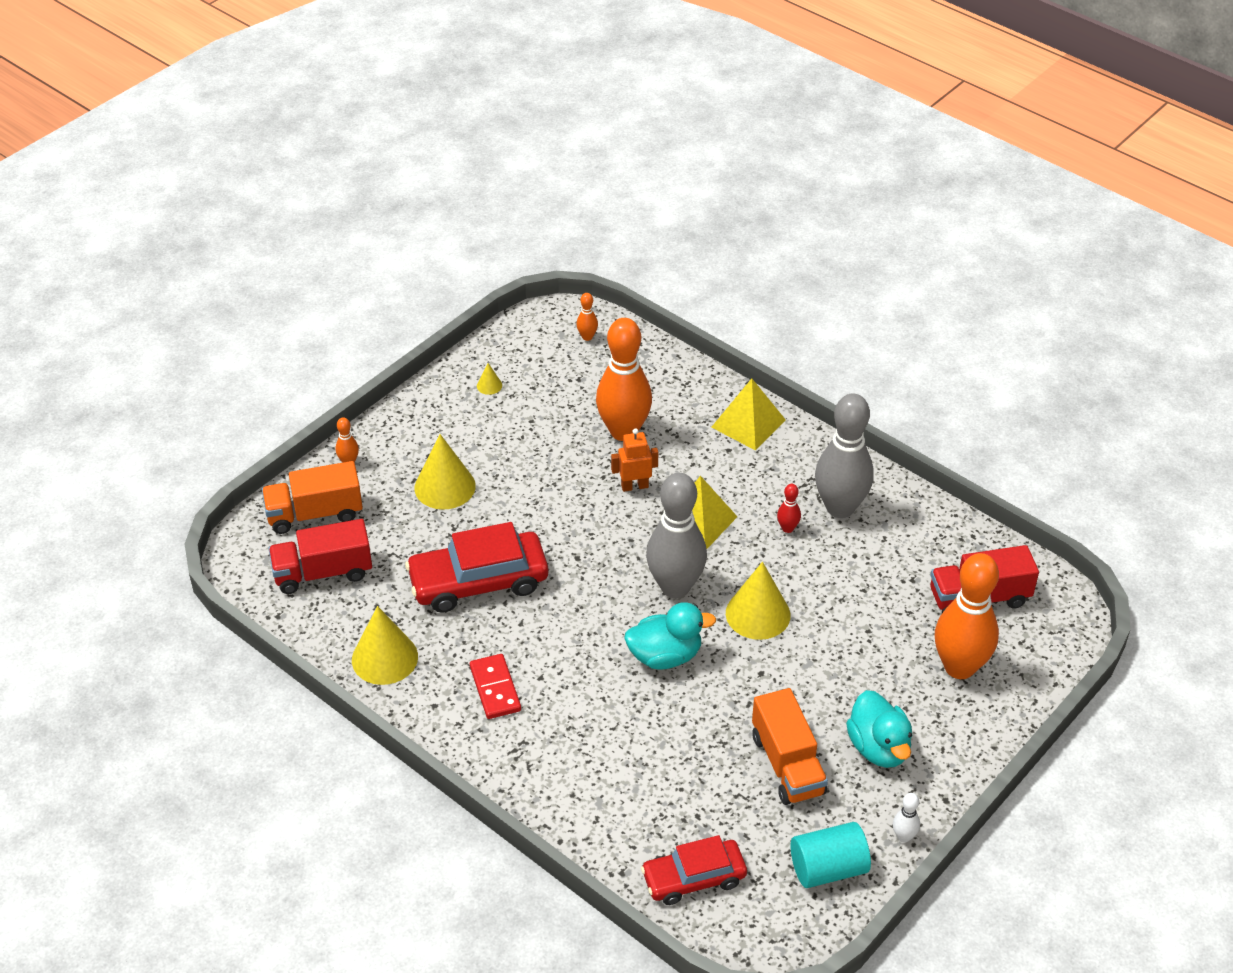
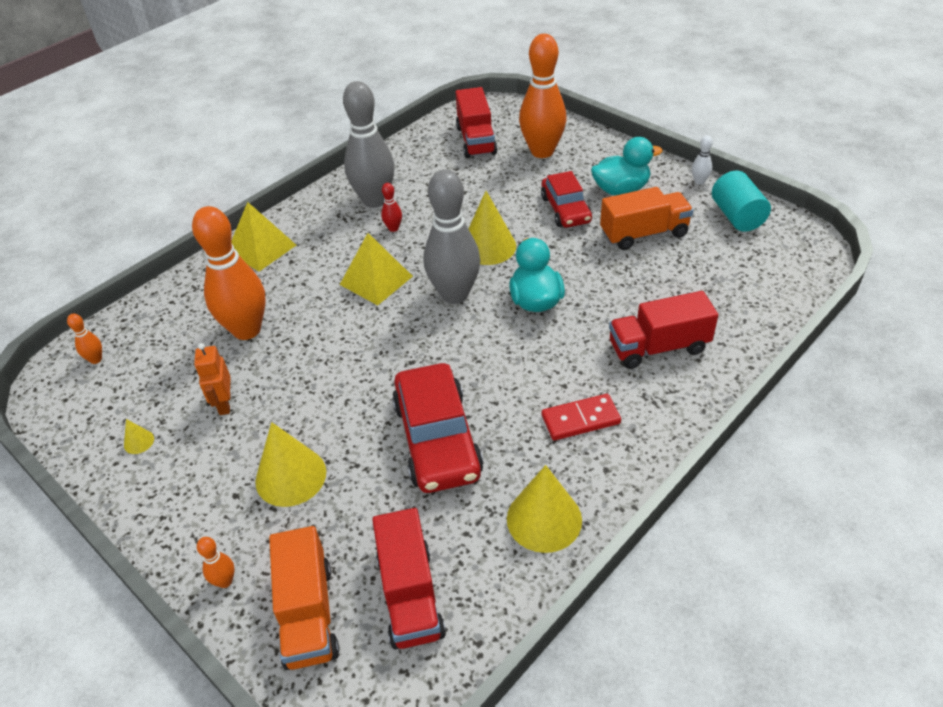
camera: 85 degrees left, 0 degrees up
orange robot [611,428,658,492] -> orange robot moved to [194,343,231,415]
red car [641,835,747,905] -> red car moved to [541,171,592,228]
none -> red truck [609,291,718,369]

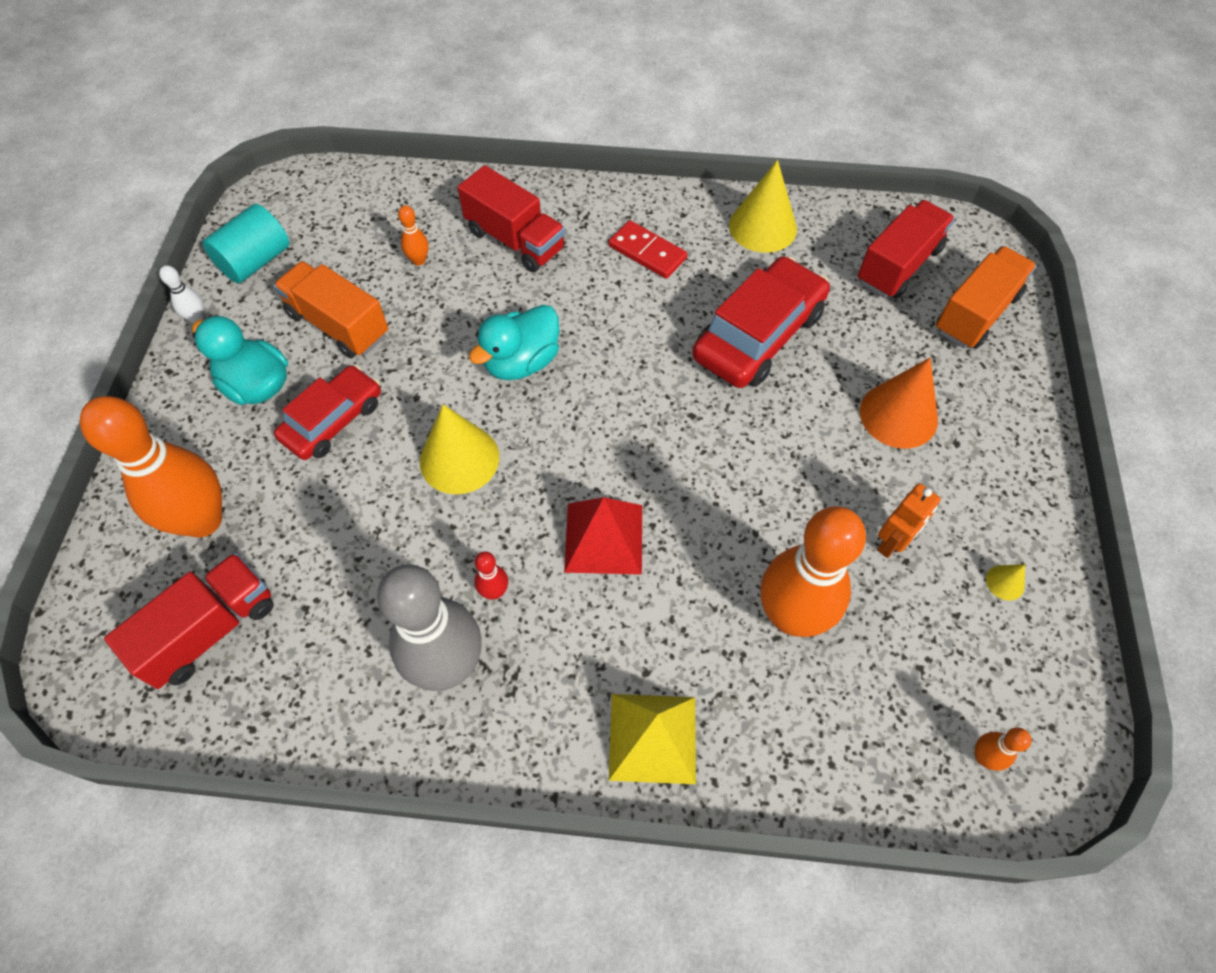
camera: 130 degrees left, 15 degrees up
orange bowling pin [197,537,235,588] -> orange bowling pin moved to [398,205,428,266]
yellow cone [255,422,326,507] -> orange cone [860,358,938,449]
yellow pyramid [340,233,413,305] -> red pyramid [564,497,642,574]
grey bowling pin [424,169,480,304] -> none

